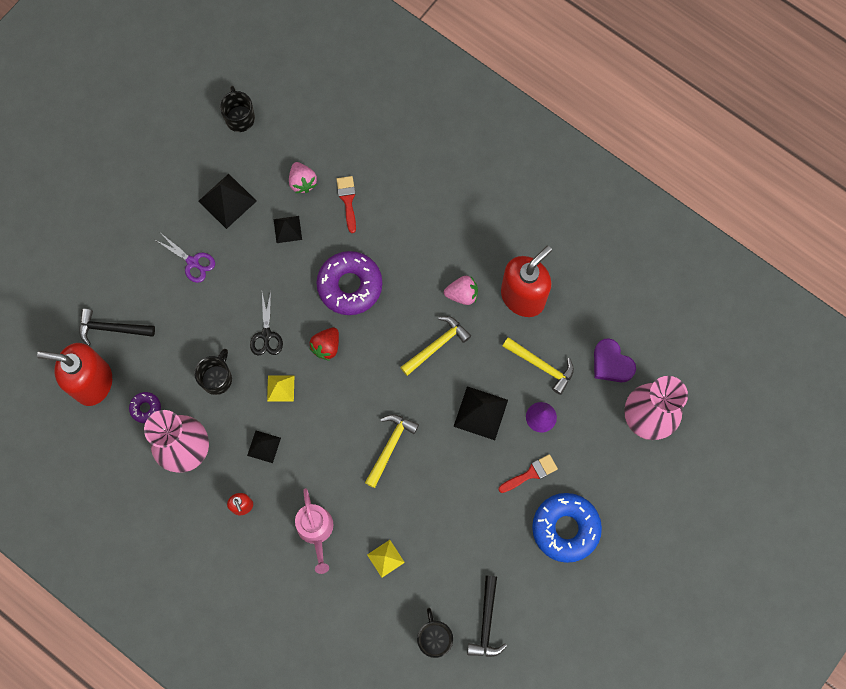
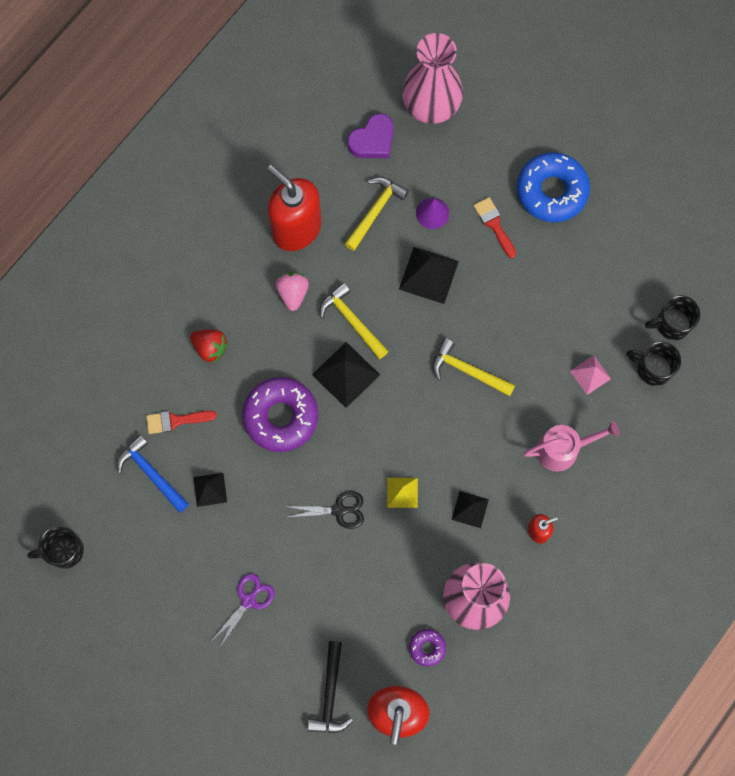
camera: 90 degrees left, 0 degrees up
black mug [194,349,232,395] -> black mug moved to [626,341,681,386]
black pyramid [198,174,257,229] -> black pyramid moved to [312,342,380,408]
pink strawberry [289,162,317,193] -> blue hammer [117,435,189,513]
red strawberry [309,327,339,361] -> red strawberry moved to [190,330,228,363]
yellow pyramid [367,540,405,578] -> pink pyramid [570,355,611,395]
black hammer [467,576,507,657] -> none

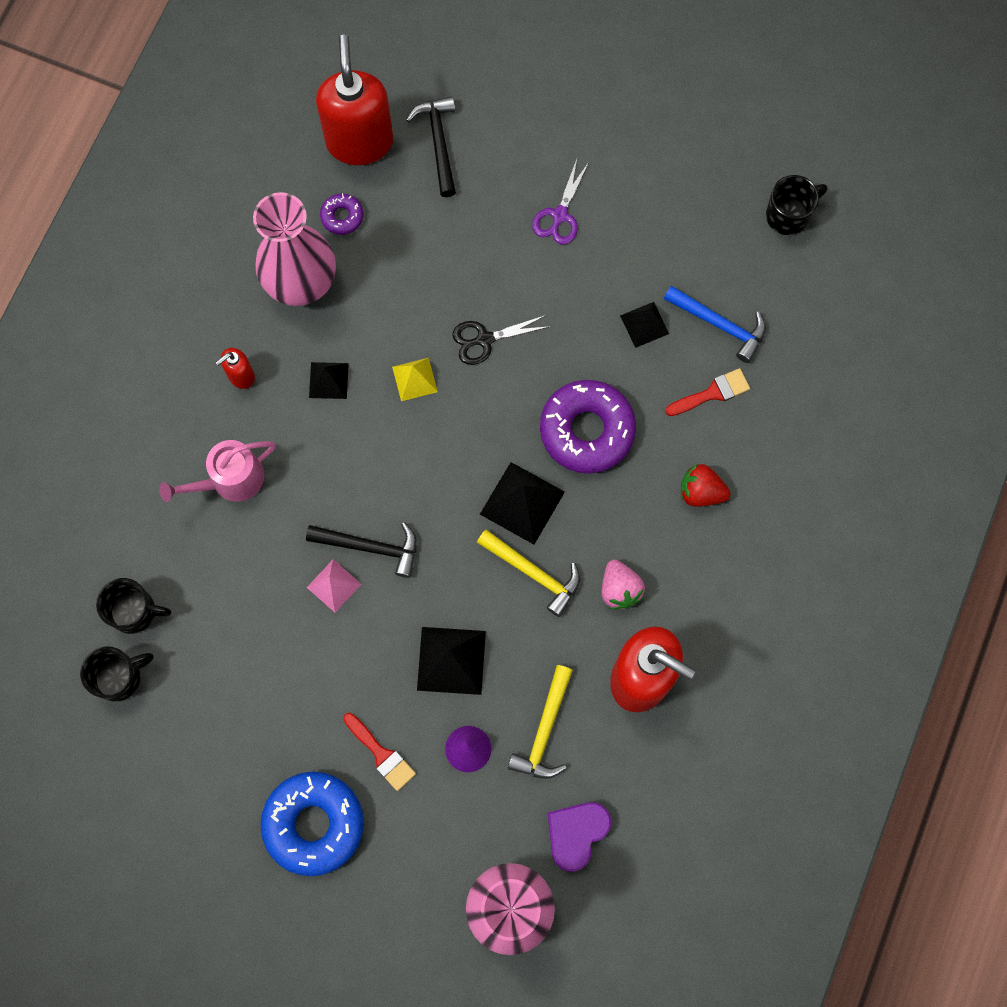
camera: 165 degrees right, 0 degrees up
yellow hammer [433,338,515,396] -> black hammer [306,522,417,578]
pink pyramid [570,355,611,395] -> pink pyramid moved to [307,559,361,613]

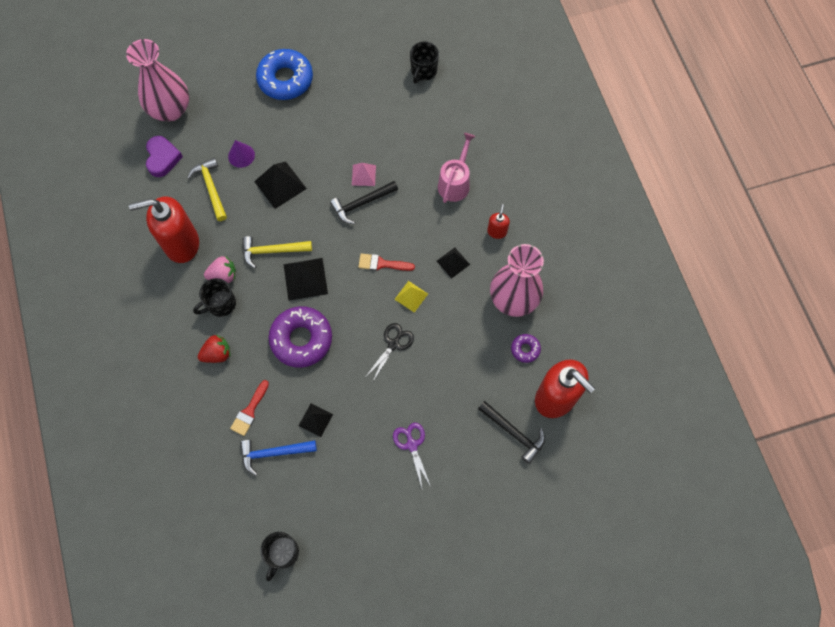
camera: 140 degrees right, 5 degrees down
black mug [96,578,171,634] -> black mug moved to [193,278,236,317]
red brush [343,713,416,791] -> red brush moved to [358,253,415,271]
pink strawberry [602,560,645,609] -> pink strawberry turned 135 degrees clockwise [204,256,236,283]

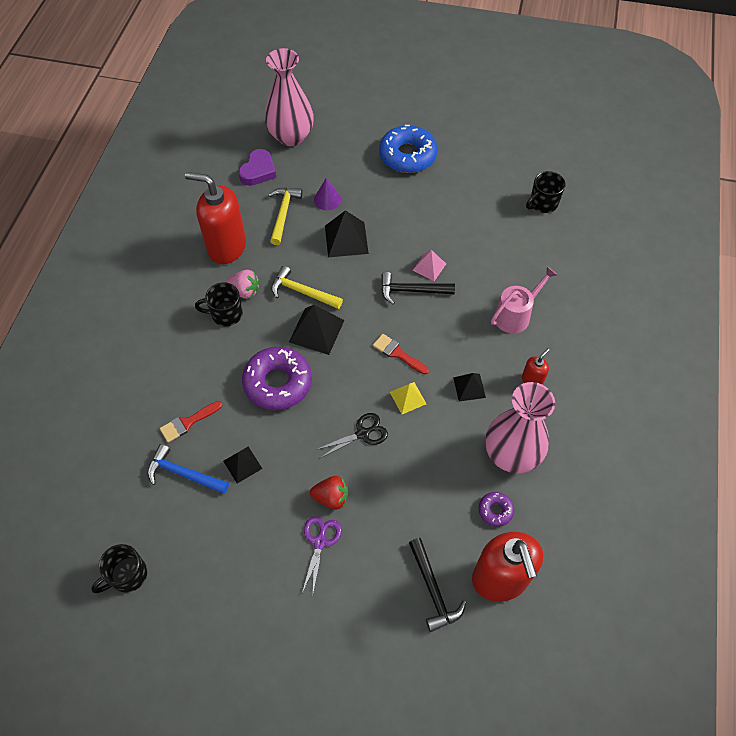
camera: 30 degrees right, 10 degrees down
red strawberry [198,335,230,363] -> red strawberry moved to [310,476,348,510]

